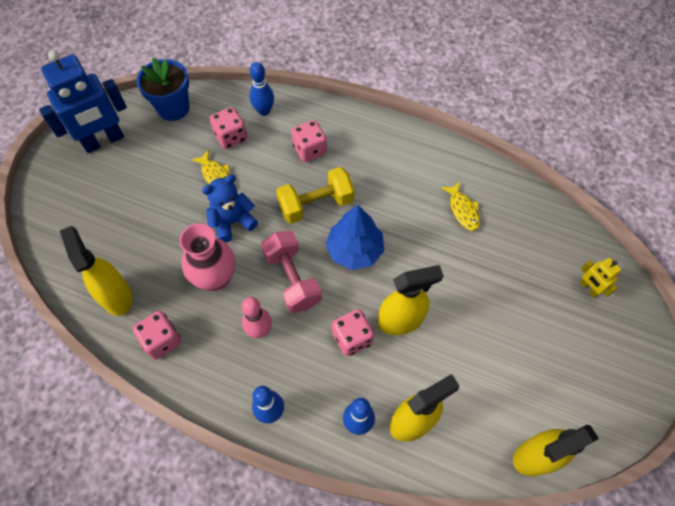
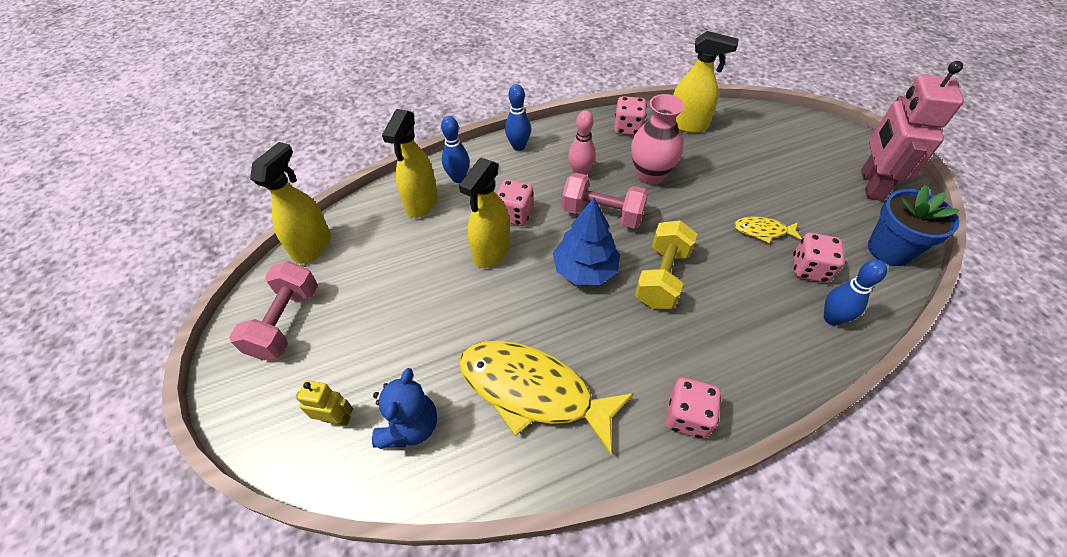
camera: 135 degrees right, 10 degrees down
blue robot [39,50,127,153] -> pink robot [861,61,964,201]
blue teddy bear [202,175,258,243] -> blue teddy bear moved to [372,368,437,449]
pink dice [291,120,327,162] -> pink dice moved to [665,377,721,439]
yellow fish [441,182,480,231] -> yellow fish [459,341,634,455], size x2.18
none -> pink dumbbell [229,261,318,360]

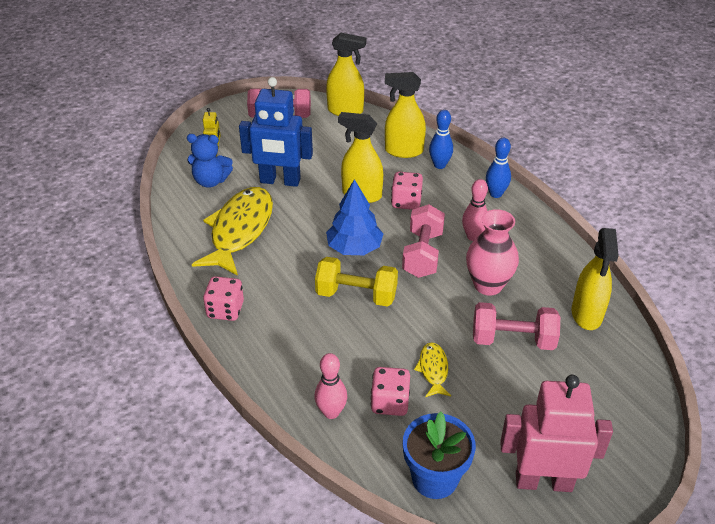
camera: 80 degrees right, 10 degrees down
pink dice [614,96,647,136] -> none
blue bowling pin [824,260,887,326] -> pink bowling pin [315,353,347,419]
none -> blue robot [239,77,313,187]
none -> pink dumbbell [473,302,560,350]

